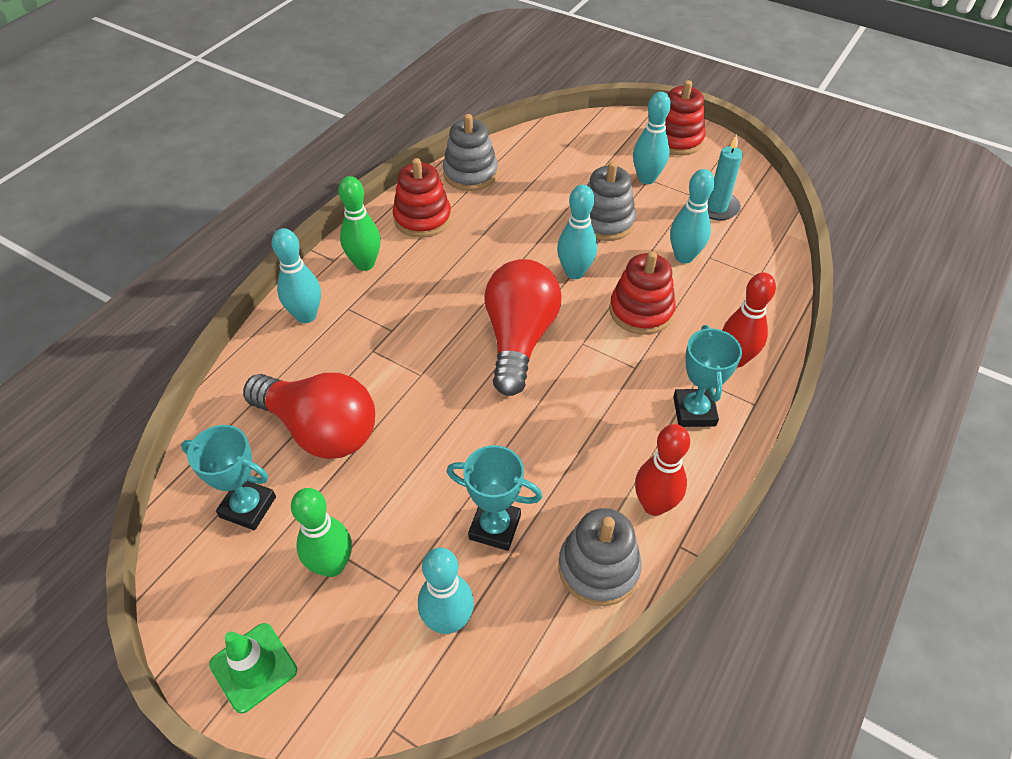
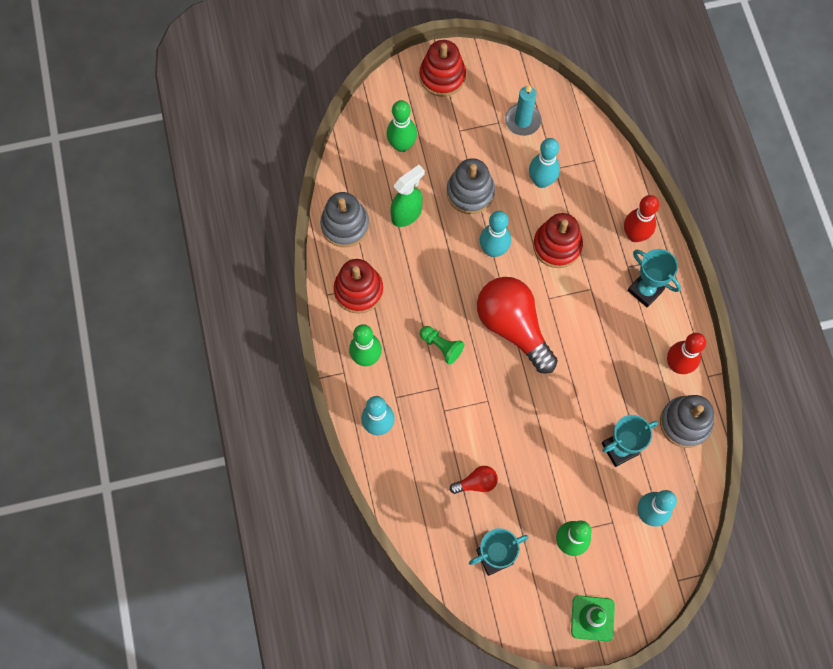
camera: 45 degrees left, 20 degrees up
red light bulb [243,373,375,459] -> red light bulb [450,466,498,494], size x0.44
turquoise bowling pin [633,92,671,184] -> none
none -> green bowling pin [387,100,417,152]
none -> green spray bottle [391,165,425,227]
none -> green pawn [420,326,465,365]

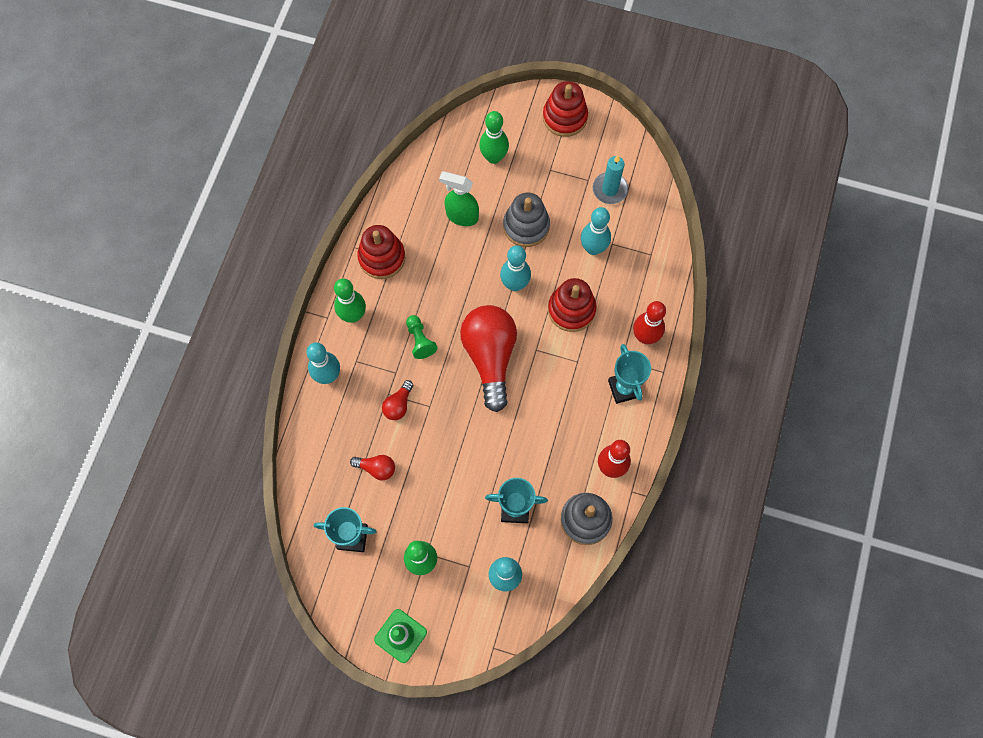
camera: 30 degrees right, 0 degrees up
grey stacking toy [320,192,369,247] -> none
green spray bottle [391,165,425,227] -> green spray bottle turned 150 degrees counterclockwise [439,171,479,226]
none -> red light bulb [382,380,413,420]

